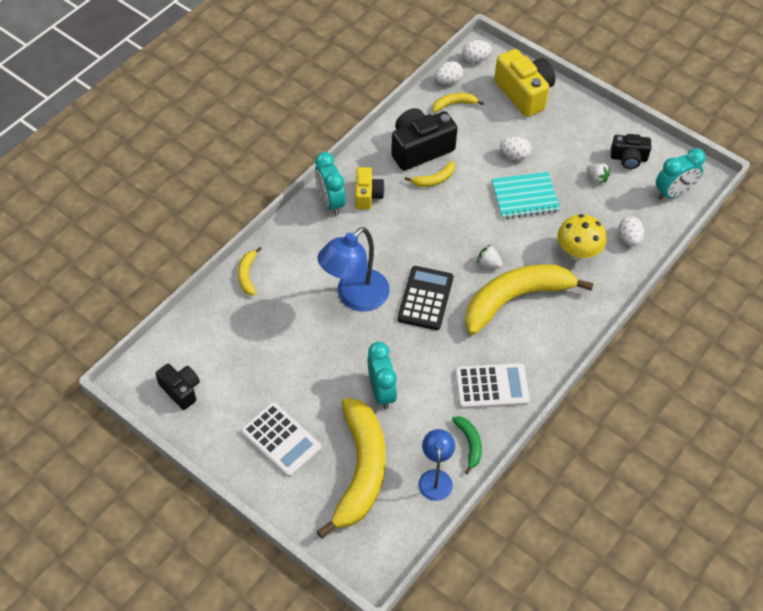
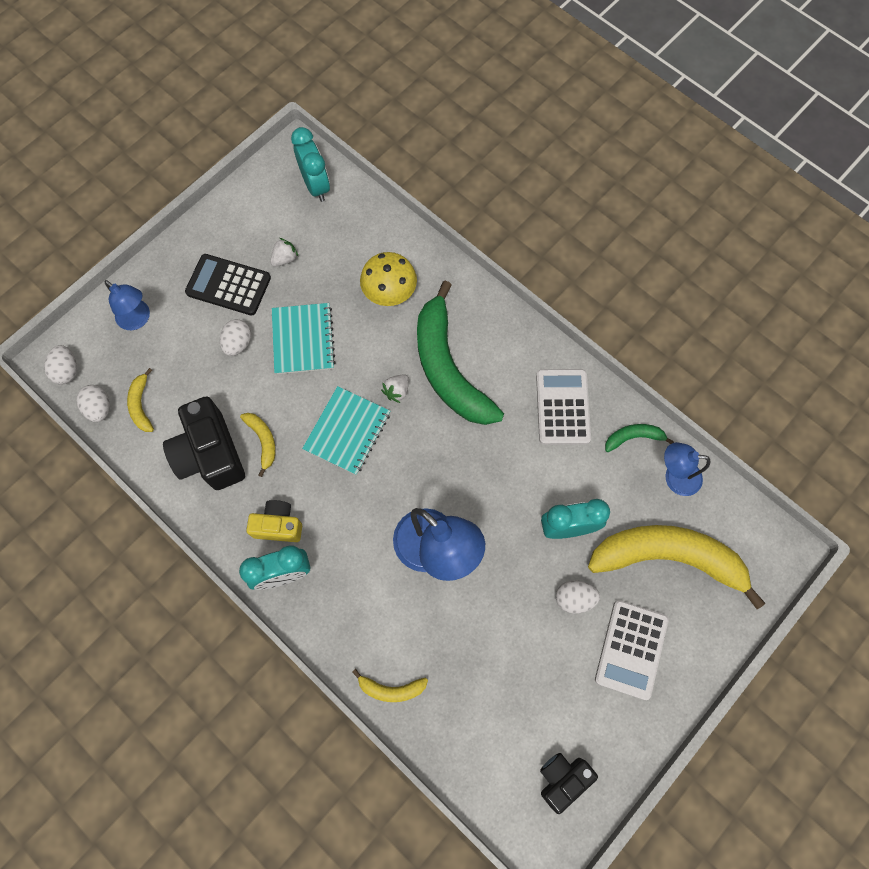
camera: 85 degrees left, 15 degrees up
white calculator [241,402,321,477] -> white calculator turned 150 degrees clockwise [595,600,669,700]
black calculator [398,266,453,330] -> black calculator moved to [185,254,271,316]
yellow banana [465,264,594,335] -> green banana [417,281,504,425]
yellow camera [494,49,556,117] -> blue lamp [105,280,150,330]
black camera [611,134,651,169] -> none
white egg [618,216,644,246] -> white egg moved to [556,580,600,614]
none -> turquoise notebook [302,386,390,475]

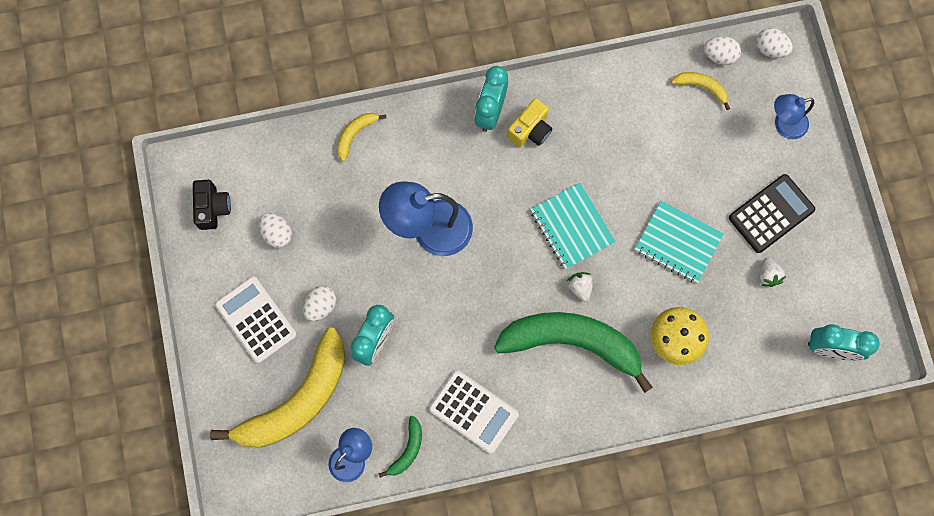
camera: 125 degrees right, 5 degrees up
black camera [163,396,245,490] -> none
white egg [220,319,251,356] -> white egg moved to [259,213,292,248]
yellow banana [240,413,275,477] -> none

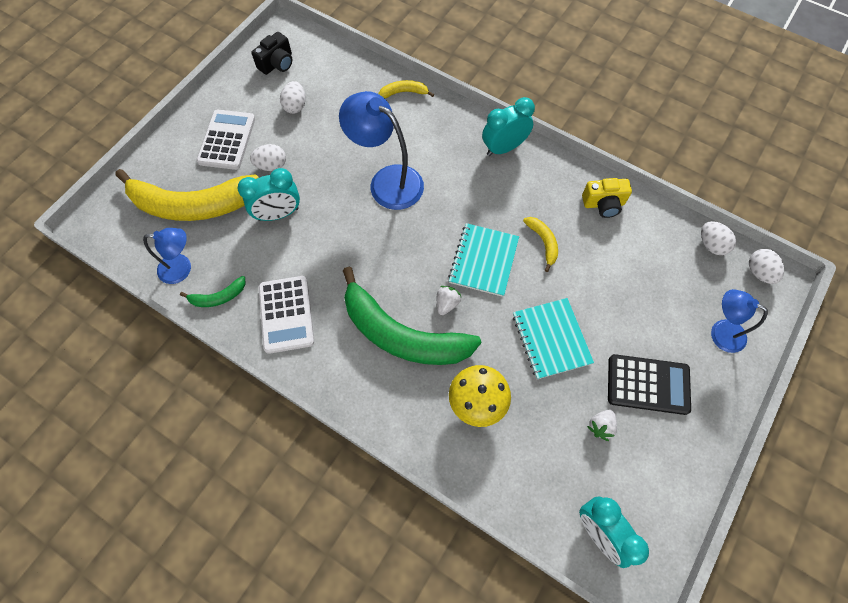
camera: 45 degrees right, 10 degrees down
green banana [494,312,653,393] -> green banana turned 150 degrees clockwise [343,267,481,365]
yellow camera [507,98,552,147] -> yellow camera moved to [582,178,632,218]
yellow banana [671,72,730,110] -> yellow banana moved to [523,217,558,272]

